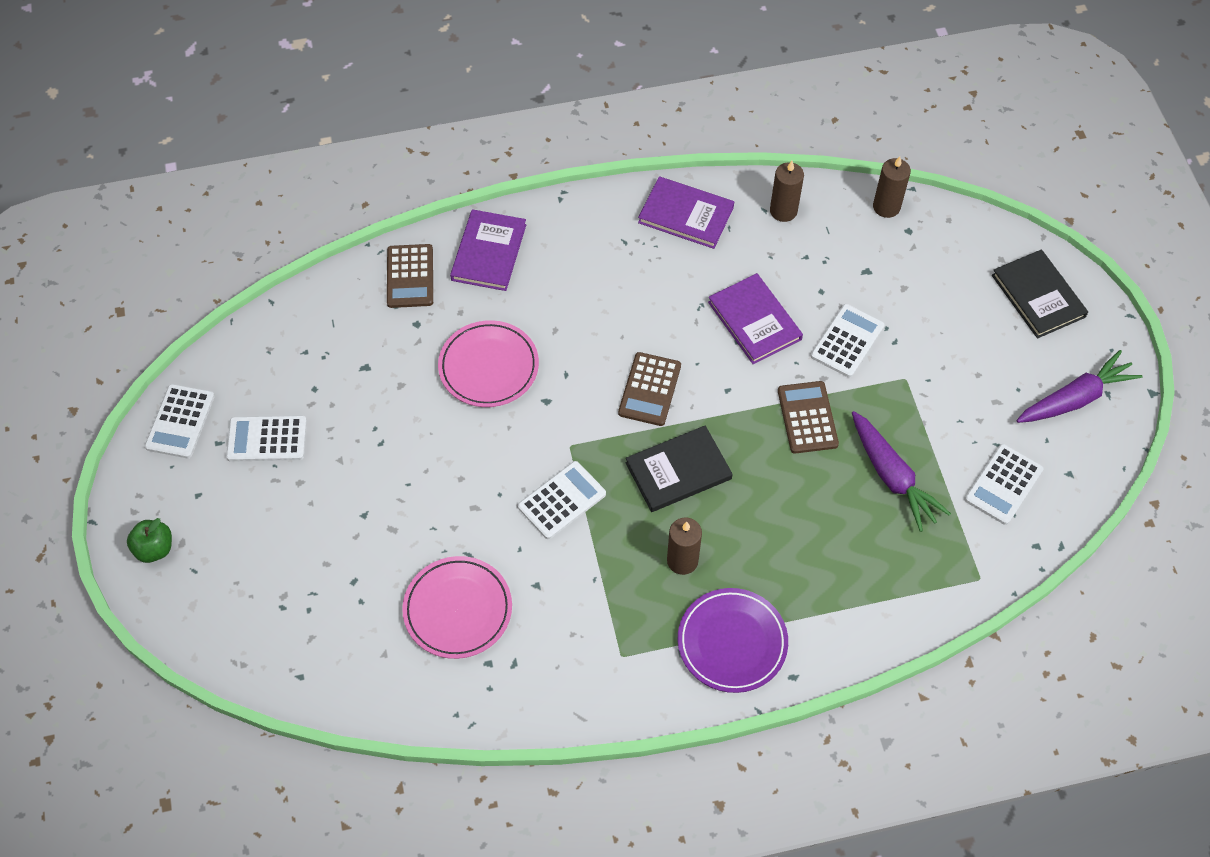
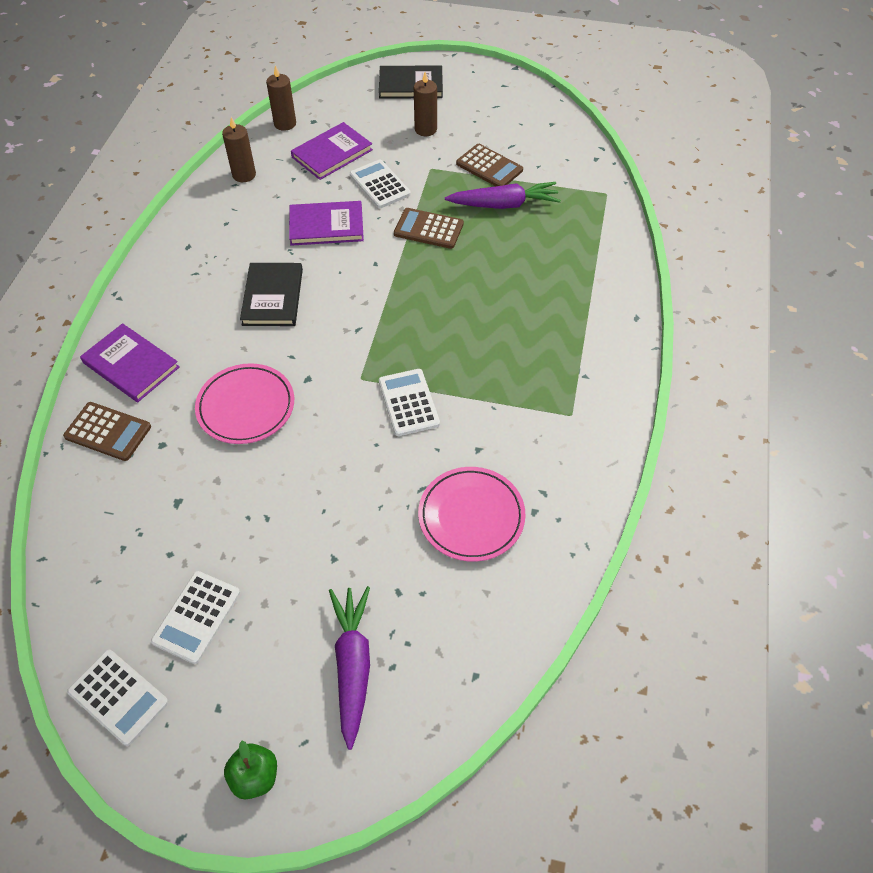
camera: 65 degrees left, 5 degrees down
brown calculator [618,352,681,426] -> brown calculator moved to [456,144,523,186]
black book [625,426,733,512] -> black book moved to [240,263,303,326]
purple book [638,176,734,249] -> purple book moved to [291,122,373,180]
brown candle [667,517,702,575] -> brown candle moved to [414,72,437,136]
purple plate [678,588,788,693] -> none
white calculator [965,444,1043,525] -> none
purple carrot [1017,350,1143,423] -> purple carrot moved to [329,586,370,750]

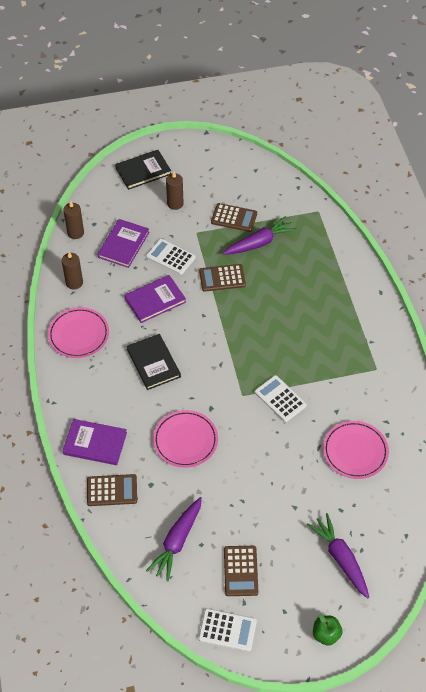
camera: 25 degrees left, 0 degrees up
white calculator [151,571,240,664] -> brown calculator [224,546,258,596]
none -> pink plate [48,307,109,358]
none -> purple carrot [146,497,202,581]

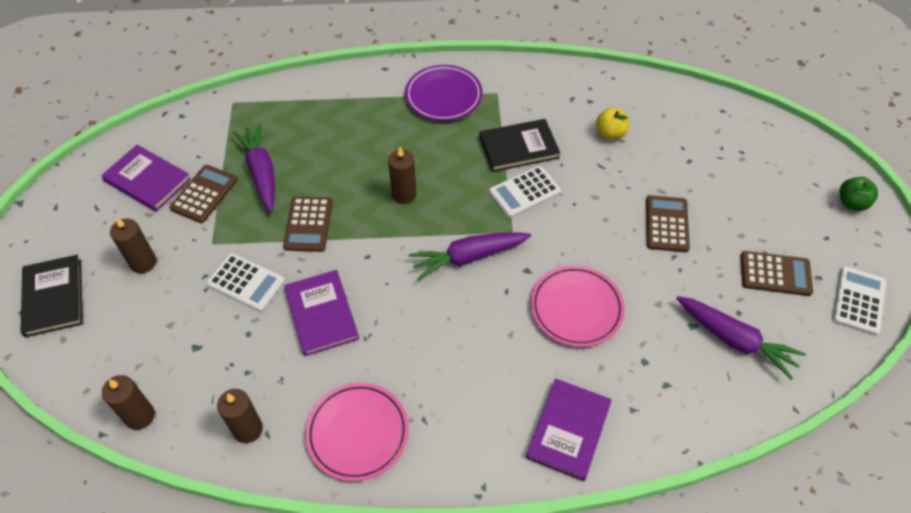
camera: 80 degrees left, 0 degrees up
brown calculator [87,474,137,506] -> brown calculator moved to [646,195,690,252]
purple book [97,219,149,268] -> purple book moved to [101,145,191,212]
black book [126,334,181,390] -> black book moved to [479,119,560,172]
white calculator [146,239,196,275] -> white calculator turned 105 degrees counterclockwise [206,253,285,312]
purple carrot [307,513,369,598] -> purple carrot moved to [409,232,531,280]
pink plate [323,421,389,479] -> yellow apple [596,107,629,140]
none -> brown candle [388,147,417,204]
none -> purple plate [405,65,483,121]

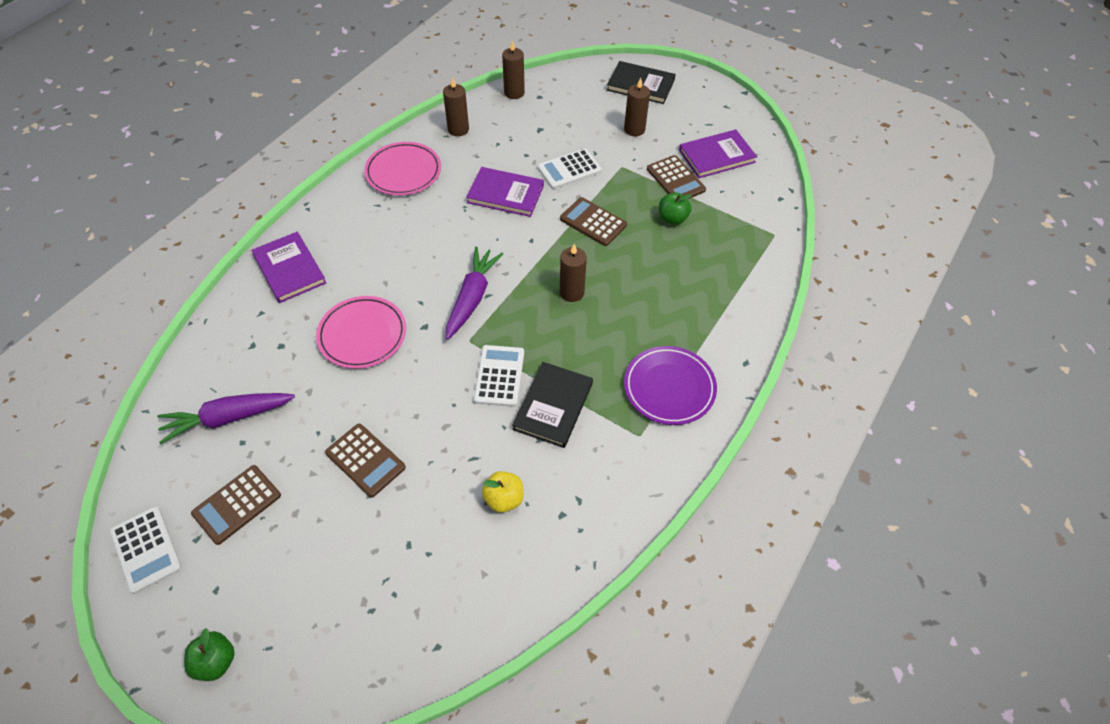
camera: 125 degrees right, 0 degrees up
purple carrot [233,124,275,212] -> green apple [659,193,692,225]

